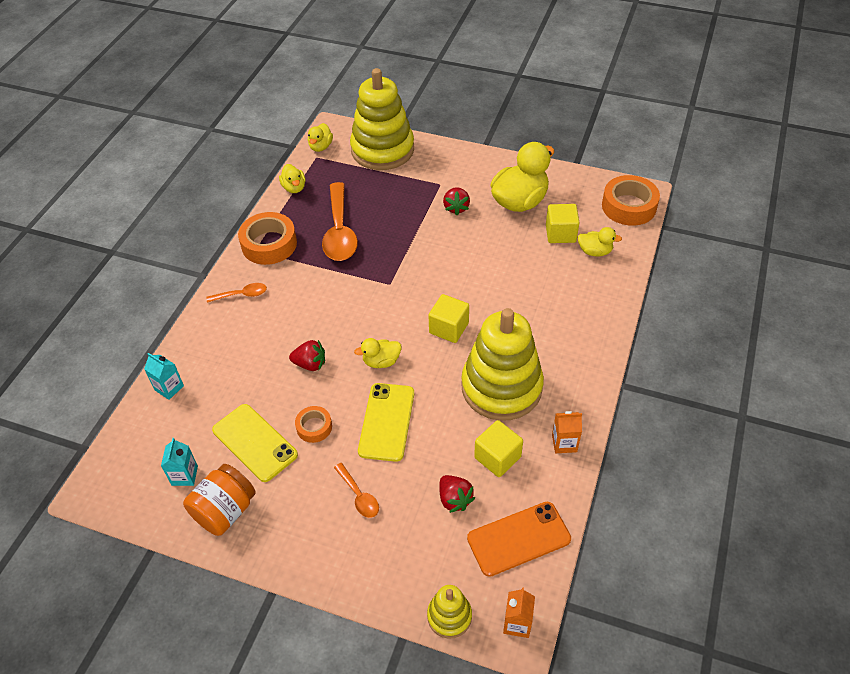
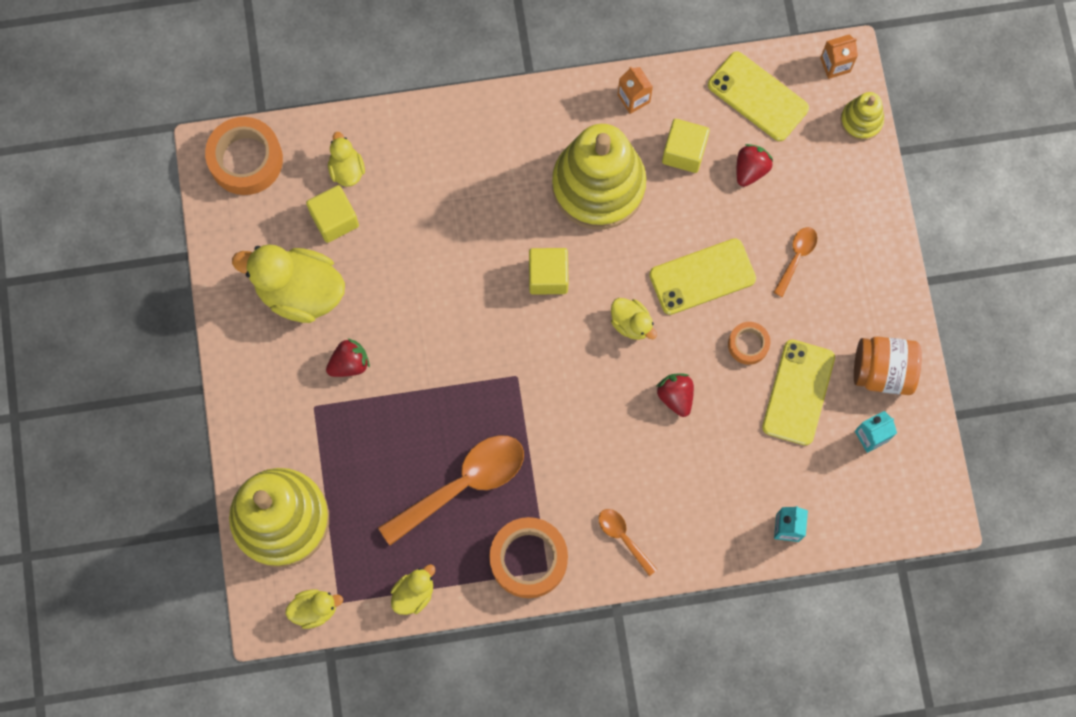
camera: 120 degrees left, 25 degrees up
orange phone [467,502,571,577] -> yellow phone [708,51,809,141]

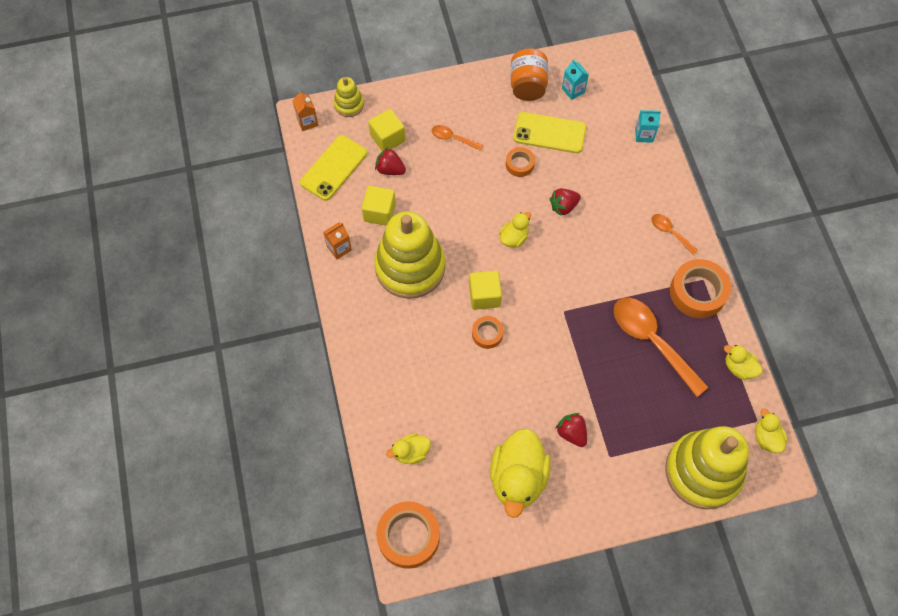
camera: 95 degrees left, 10 degrees down
yellow cube [306,185,359,243] -> yellow cube moved to [368,109,405,151]
orange spoon [599,509,657,576] -> orange spoon turned 90 degrees clockwise [652,214,698,255]
yellow phone [649,238,756,315] -> none
none -> orange tape [472,316,503,349]

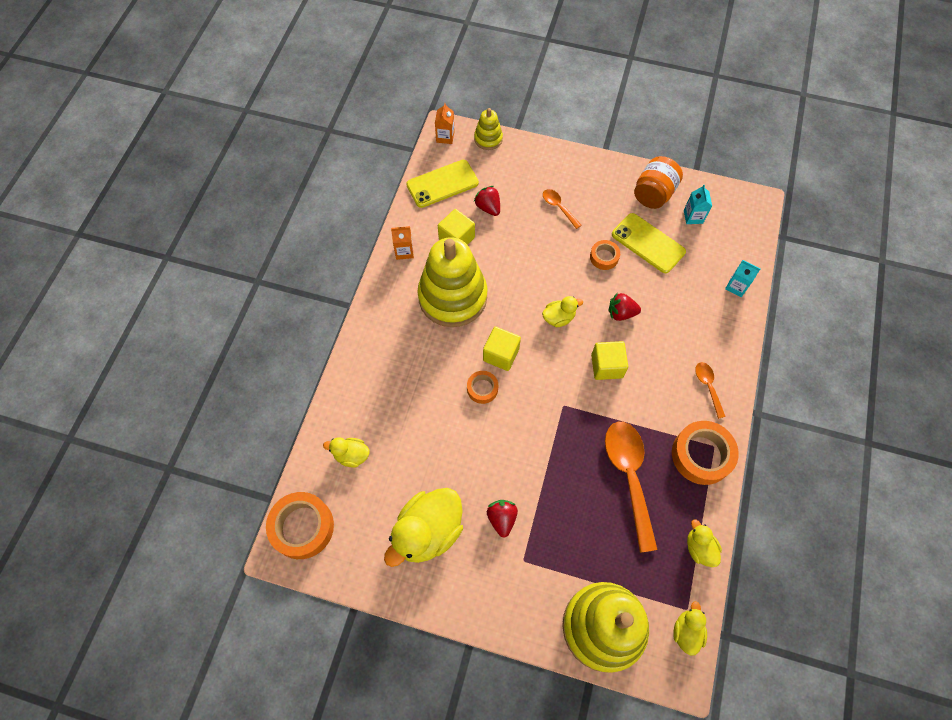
camera: 30 degrees right, 0 degrees up
yellow cube [368,109,405,151] -> yellow cube moved to [591,341,628,380]

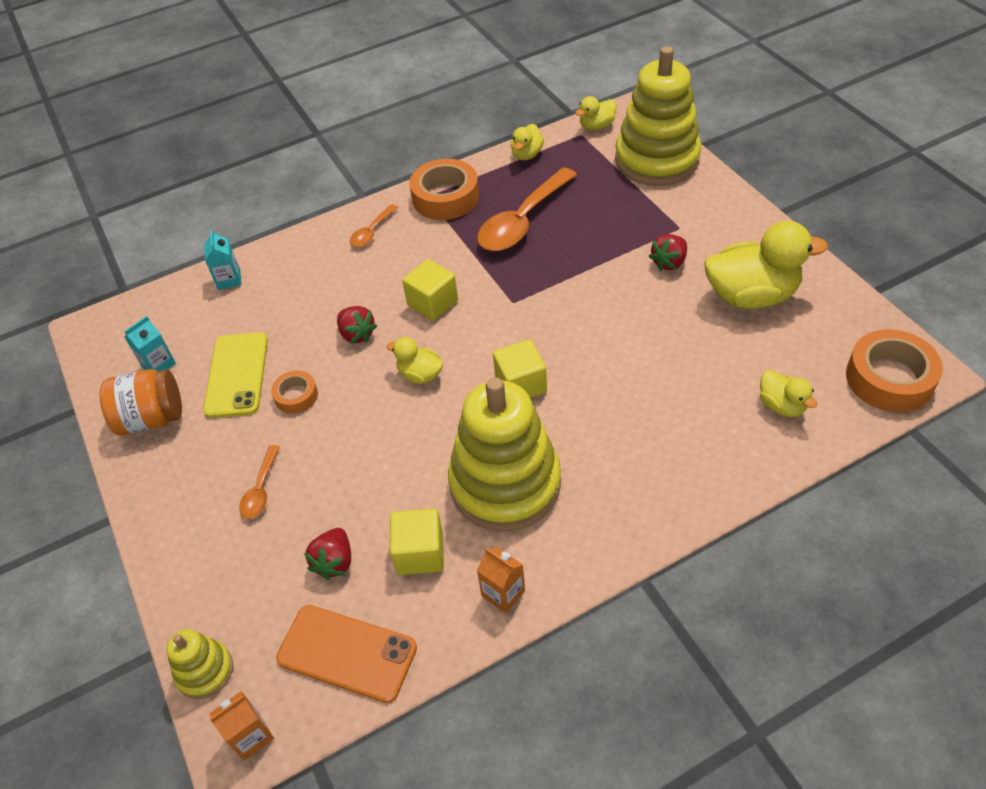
camera: 130 degrees left, 15 degrees down
yellow phone [406,160,479,208] -> orange phone [276,605,417,703]
orange tape [467,371,498,404] -> none

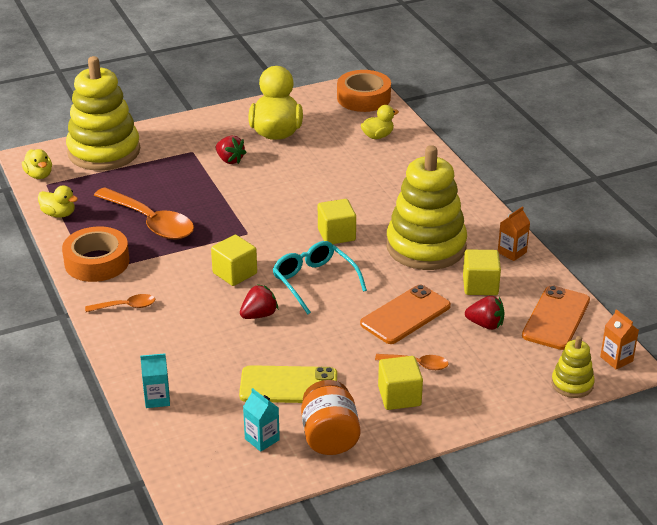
camera: 90 degrees left, 15 degrees down
orange tape [271,371,318,414] -> none
orange spoon [350,204,398,247] -> orange spoon turned 45 degrees counterclockwise [85,294,155,312]
yellow duck [387,337,443,384] -> turquoise glasses [272,241,367,314]
none -> orange phone [360,285,451,344]
none -> yellow cube [378,356,423,410]

